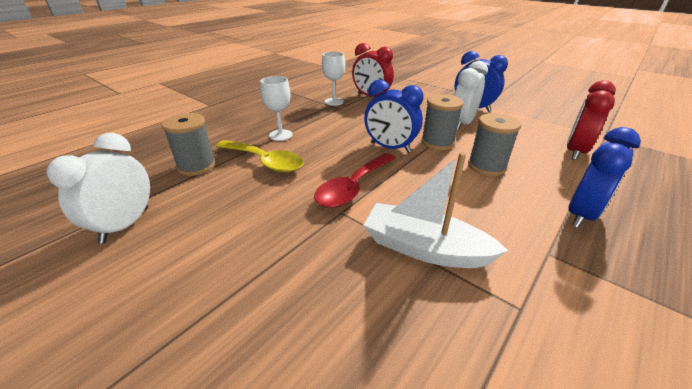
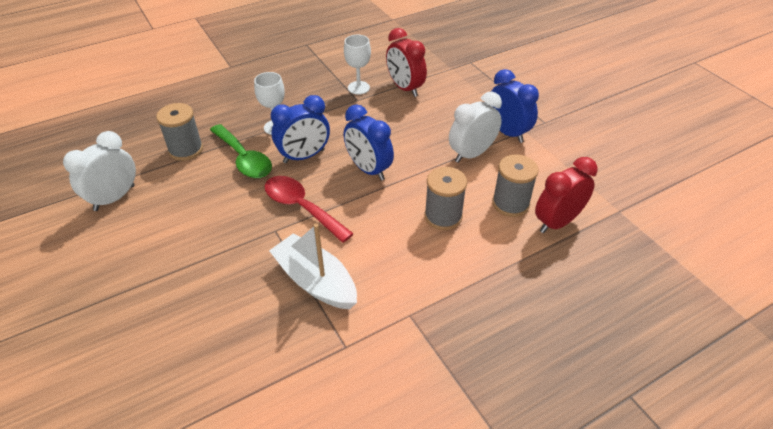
camera: 20 degrees right, 10 degrees up
yellow spoon [216,140,304,172] -> green spoon [210,124,272,178]
red spoon [314,153,396,208] -> red spoon turned 75 degrees clockwise [265,176,354,243]
grey spool [421,94,464,150] -> grey spool moved to [492,154,539,217]
blue clock [568,127,641,228] -> blue clock moved to [271,95,330,163]

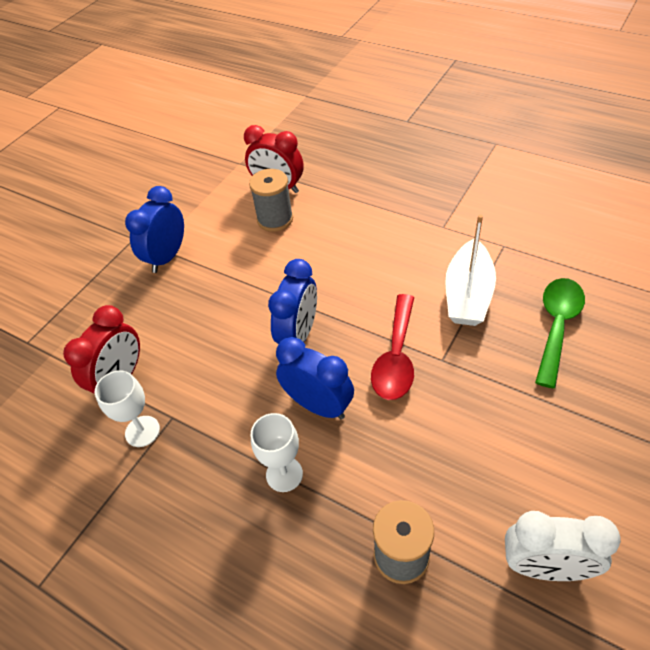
camera: 115 degrees left, 5 degrees up
green spoon [210,124,272,178] -> green spoon moved to [535,278,585,388]
grey spool [425,167,467,230] -> none
white clock [449,92,502,163] -> none

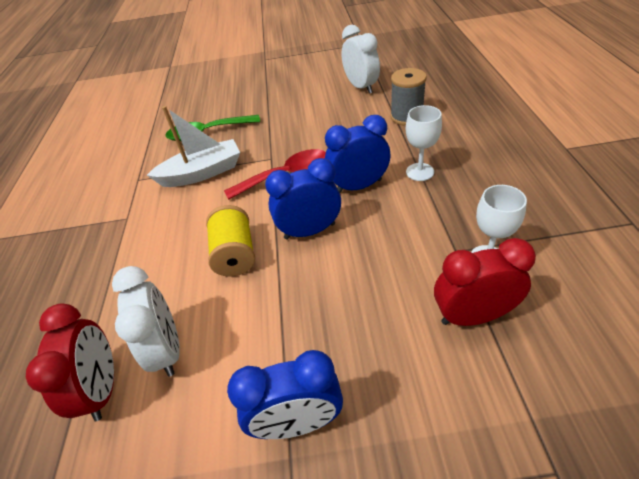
camera: 125 degrees left, 5 degrees down
grey spool [249,169,293,232] -> white clock [112,266,180,377]
blue clock [276,337,354,419] -> blue clock turned 75 degrees clockwise [325,115,391,193]
none -> yellow spool [206,205,255,277]

